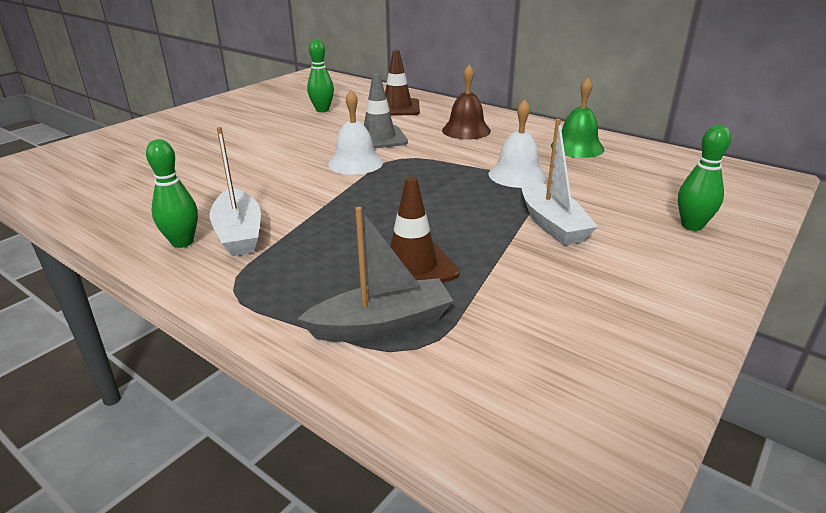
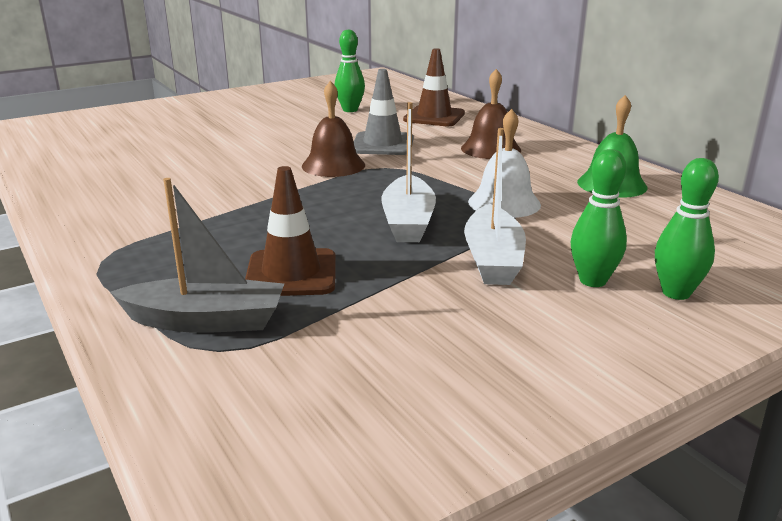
camera: 20 degrees right, 5 degrees down
green bowling pin [146,139,198,248] -> green bowling pin moved to [571,149,627,287]
white boat [209,127,261,256] -> white boat moved to [382,102,436,242]
white bell [328,90,383,175] -> brown bell [302,81,365,177]

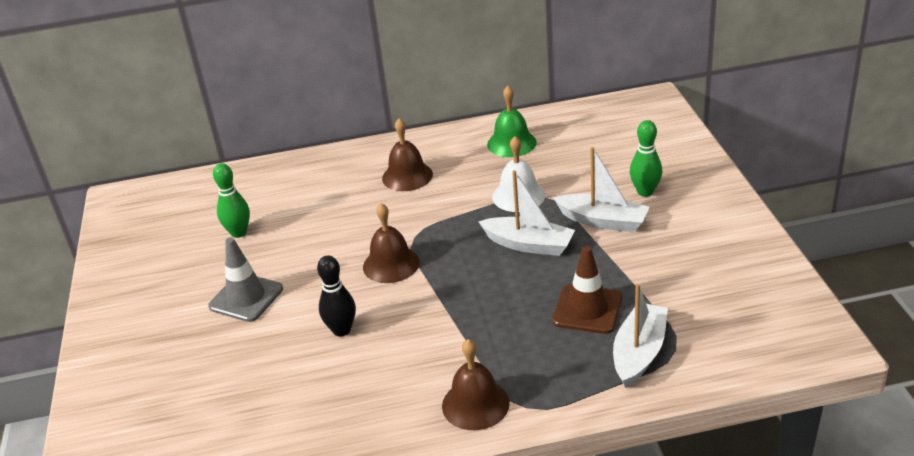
camera: 65 degrees left, 10 degrees up
grey boat [110,178,284,333] -> white boat [613,283,668,388]
grey traffic cone [354,69,413,155] -> grey traffic cone moved to [208,237,283,322]
brown traffic cone [403,48,465,126] -> none
green bowling pin [655,158,719,300] -> none
none -> black bowling pin [317,255,356,337]
none -> brown bell [442,339,510,430]

